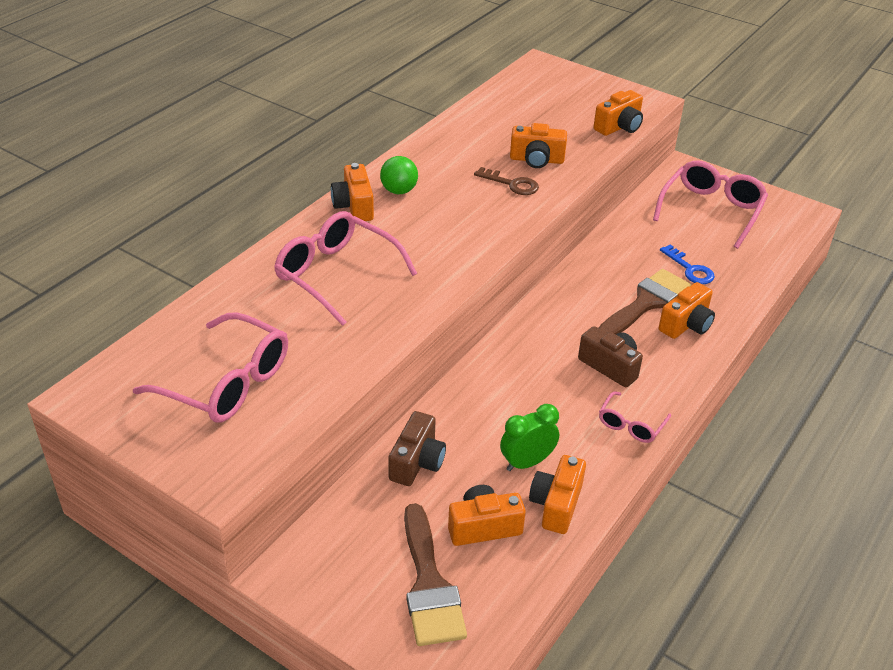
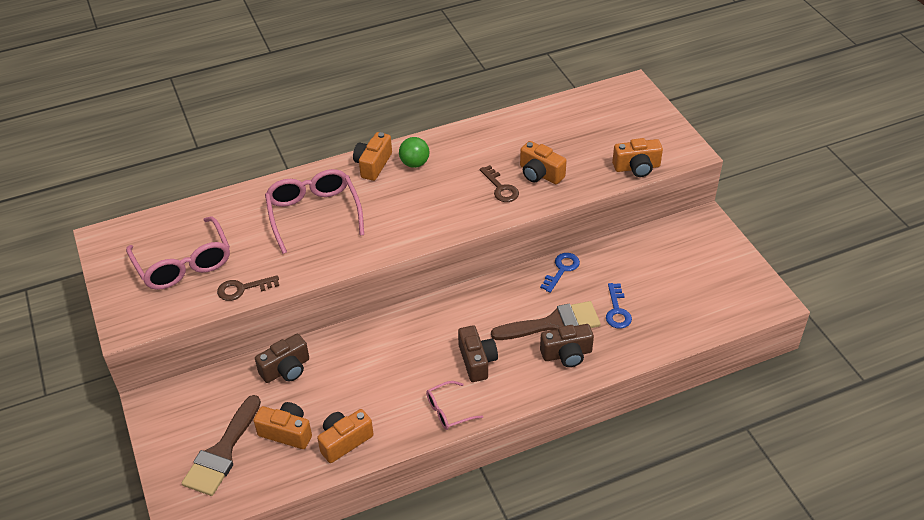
camera: 35 degrees right, 5 degrees up
green clock [500,404,559,471] -> none
pink glasses [653,160,768,249] -> none
orange camera [659,282,715,339] -> brown camera [540,324,594,367]
none -> brown key [217,275,279,301]
none -> blue key [540,253,580,293]

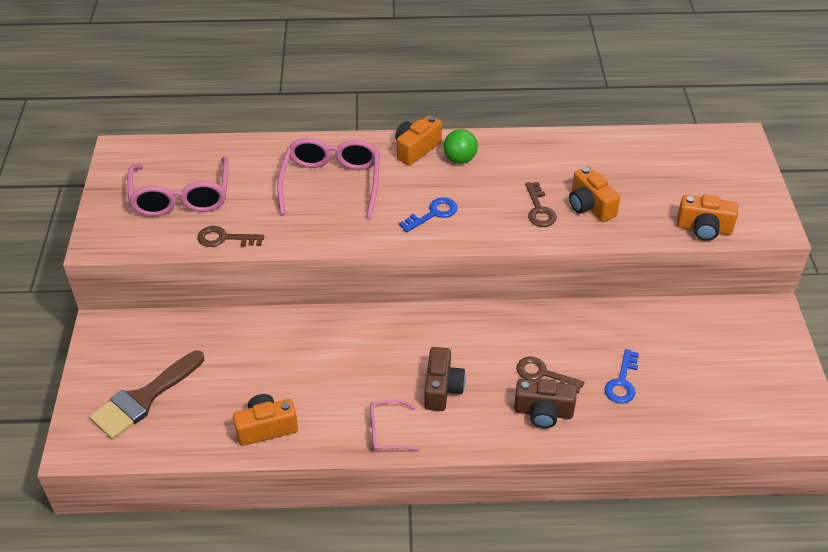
camera: 20 degrees right, 0 degrees up
orange camera [253,402,312,449] -> none
brown camera [255,334,309,383] -> none
brown brush [491,301,601,340] -> brown key [516,357,584,393]
blue key [540,253,580,293] -> blue key moved to [399,197,458,233]

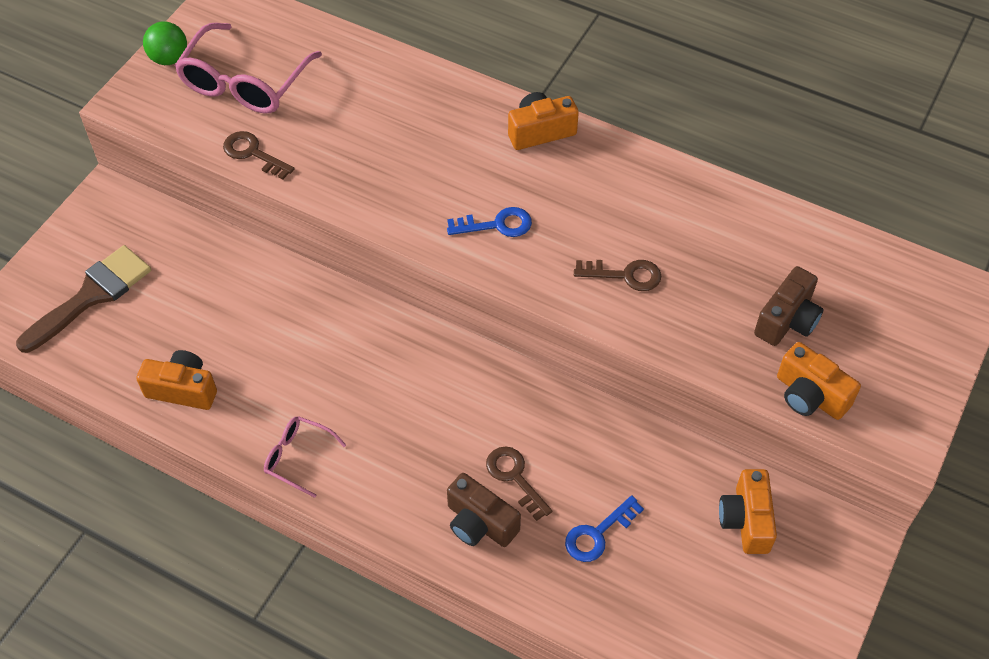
camera: 30 degrees right, 10 degrees up
brown brush [89,351,204,439] -> brown brush turned 150 degrees clockwise [16,245,151,353]
pink glasses [277,138,380,219] -> none
brown camera [424,347,466,411] -> brown camera moved to [754,266,823,346]
green ball [443,129,478,164] -> green ball moved to [143,21,187,65]
brown key [525,182,557,227] -> brown key turned 105 degrees counterclockwise [574,260,661,291]
orange camera [569,166,620,222] -> orange camera moved to [719,469,777,554]

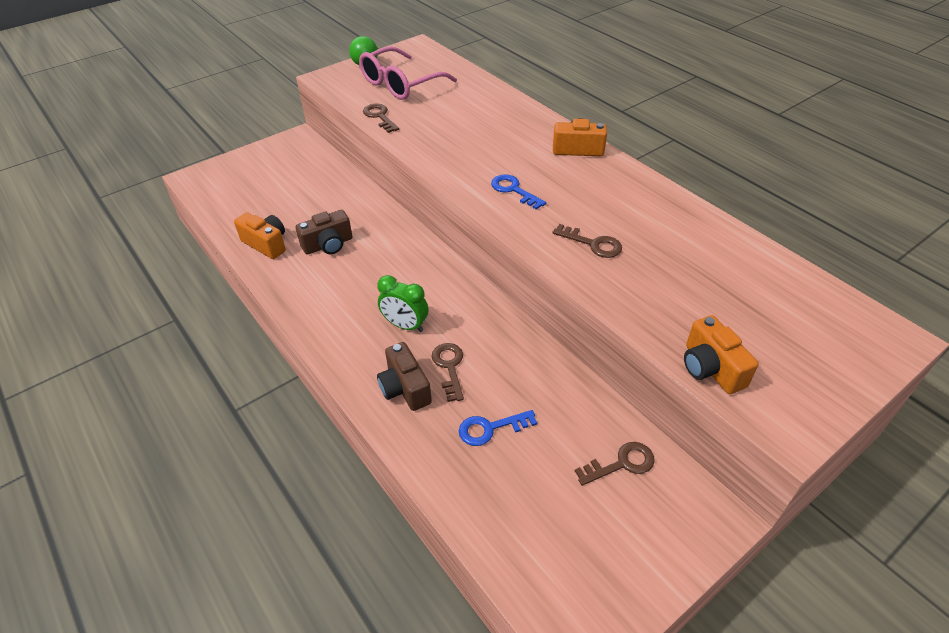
camera: 25 degrees right, 10 degrees down
brown brush [16,245,151,353] -> none
pink glasses [264,416,346,498] -> none
blue key [447,207,532,237] -> blue key turned 150 degrees counterclockwise [491,174,546,210]
orange camera [719,469,777,554] -> brown key [575,442,655,486]
brown camera [754,266,823,346] -> brown camera moved to [296,210,353,255]
none -> green clock [377,275,428,332]

